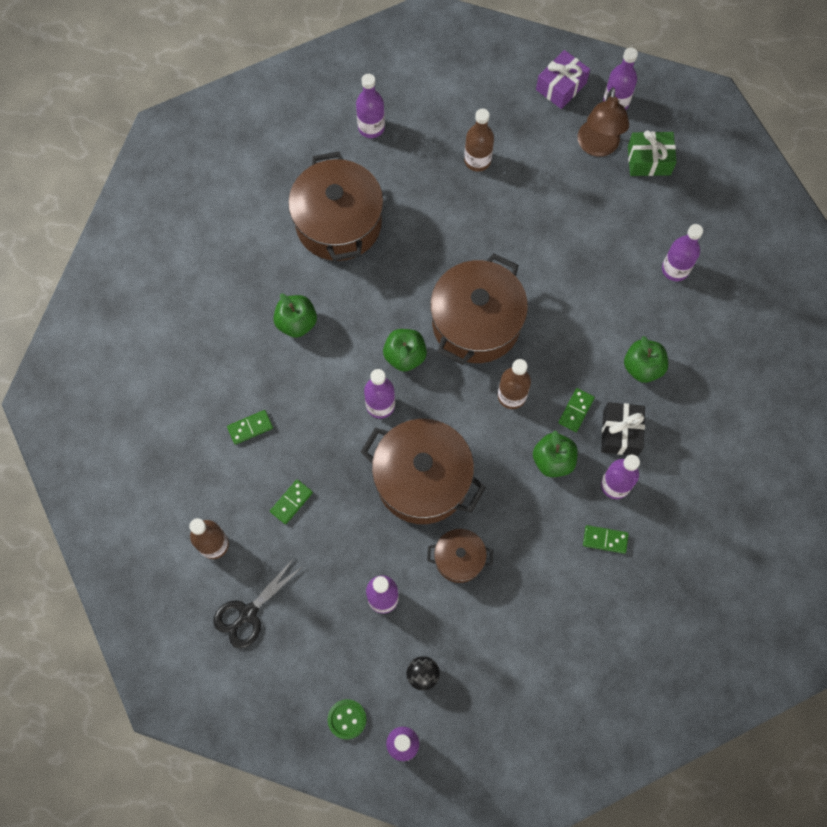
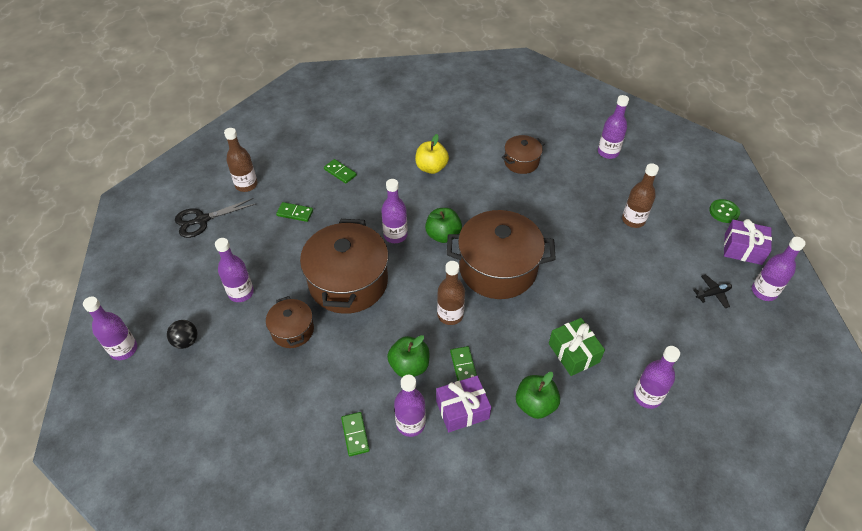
camera: 65 degrees right, 20 degrees down
black scissors [213,557,303,648] -> black scissors turned 45 degrees counterclockwise [175,198,256,238]
green apple [273,293,317,338] -> yellow apple [415,134,449,174]
brown pot [288,151,384,261] -> brown pot [502,135,544,174], size x0.51
green button [327,699,366,740] -> green button moved to [709,199,740,223]
green domino [558,388,595,432] -> green domino turned 75 degrees clockwise [450,346,477,381]
brown lamp [578,87,629,157] -> black plane [694,274,732,308]
black gift [601,402,645,456] -> purple gift [436,376,491,432]
green gift [628,130,677,176] -> green gift moved to [549,318,605,376]

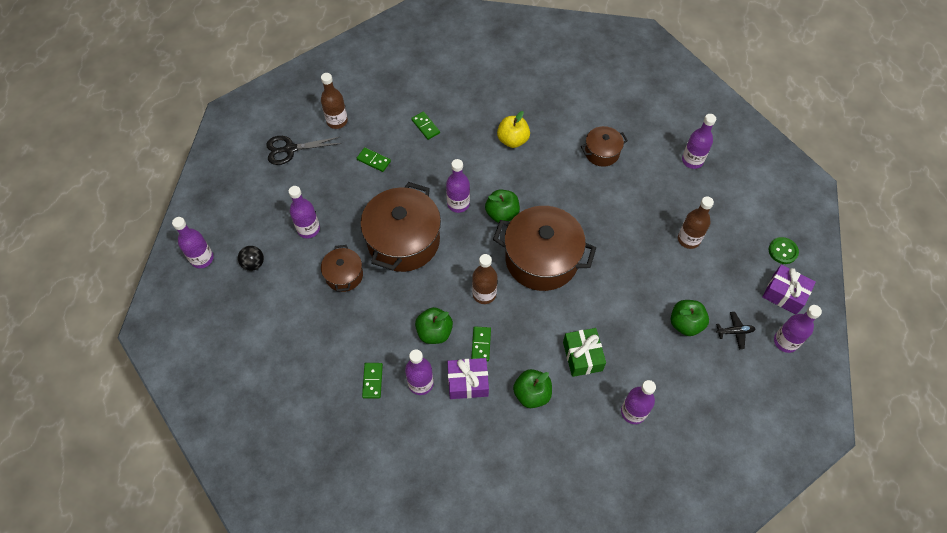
camera: 15 degrees right, 10 degrees up
none -> green apple [671,300,709,336]

